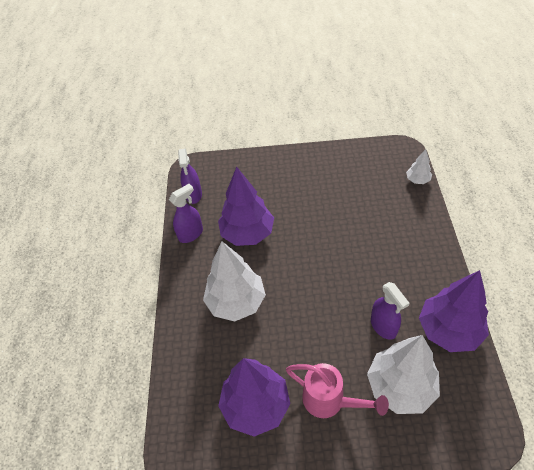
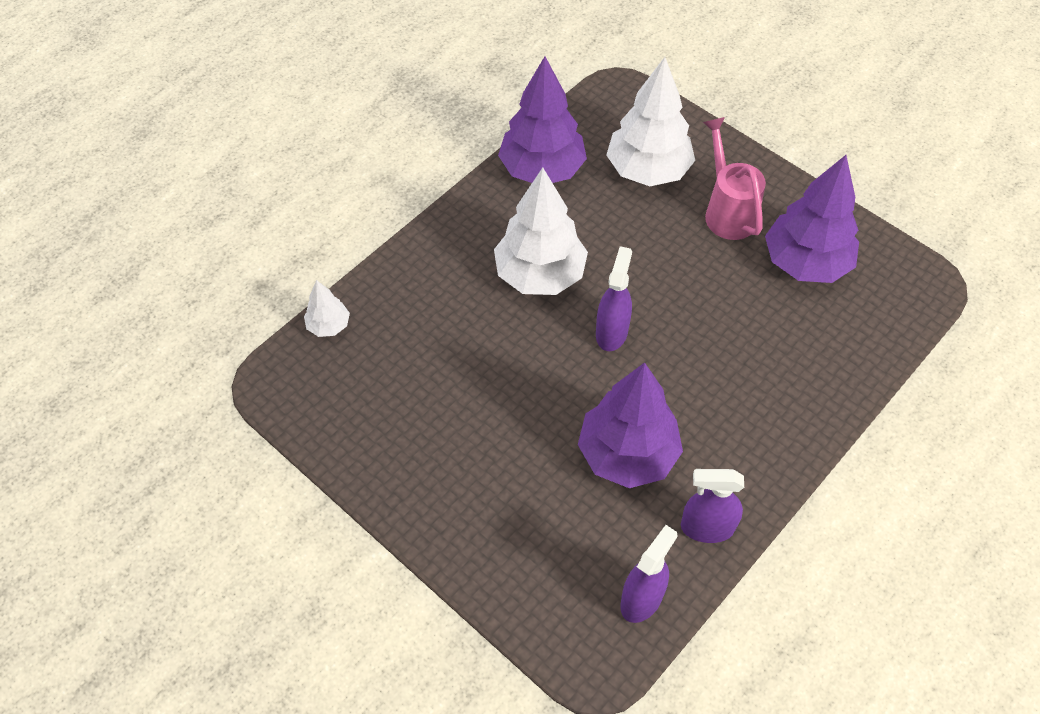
camera: 140 degrees left, 5 degrees up
white tree [203,241,266,321] -> white tree moved to [494,168,588,295]
purple spray bottle [371,282,410,340] -> purple spray bottle moved to [596,246,632,351]

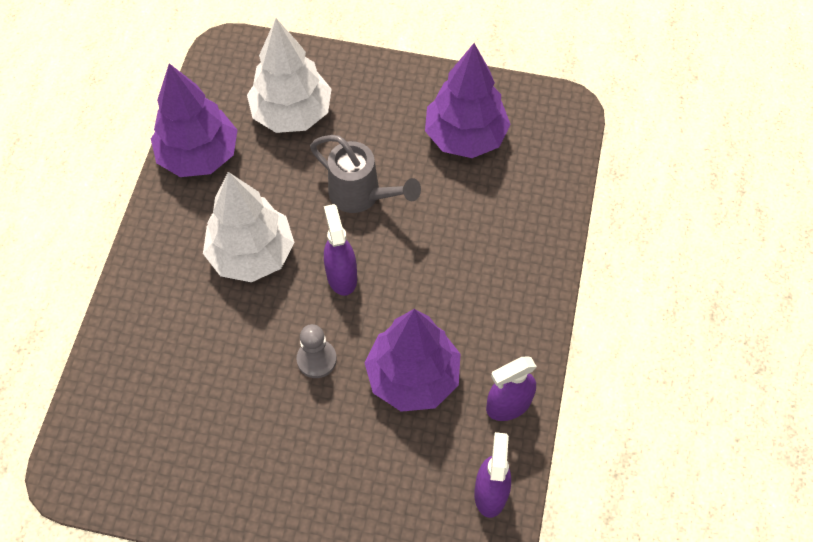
camera: 30 degrees left, 5 degrees up
white tree [304,280,350,337] -> none
pink watering can [703,117,766,240] -> none
none -> grey pawn [297,324,337,378]
none -> grey watering can [310,135,421,213]

